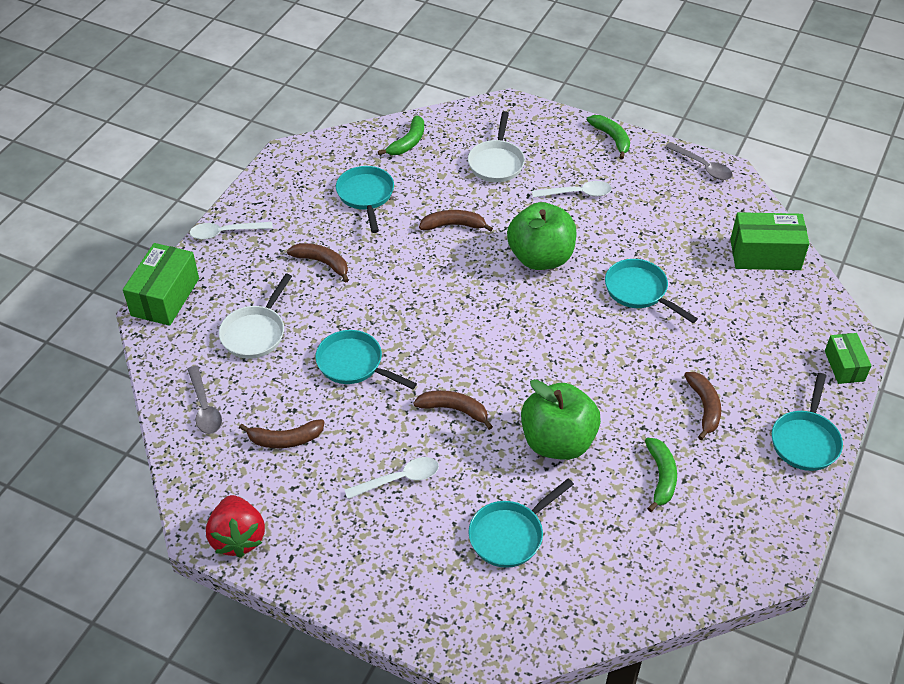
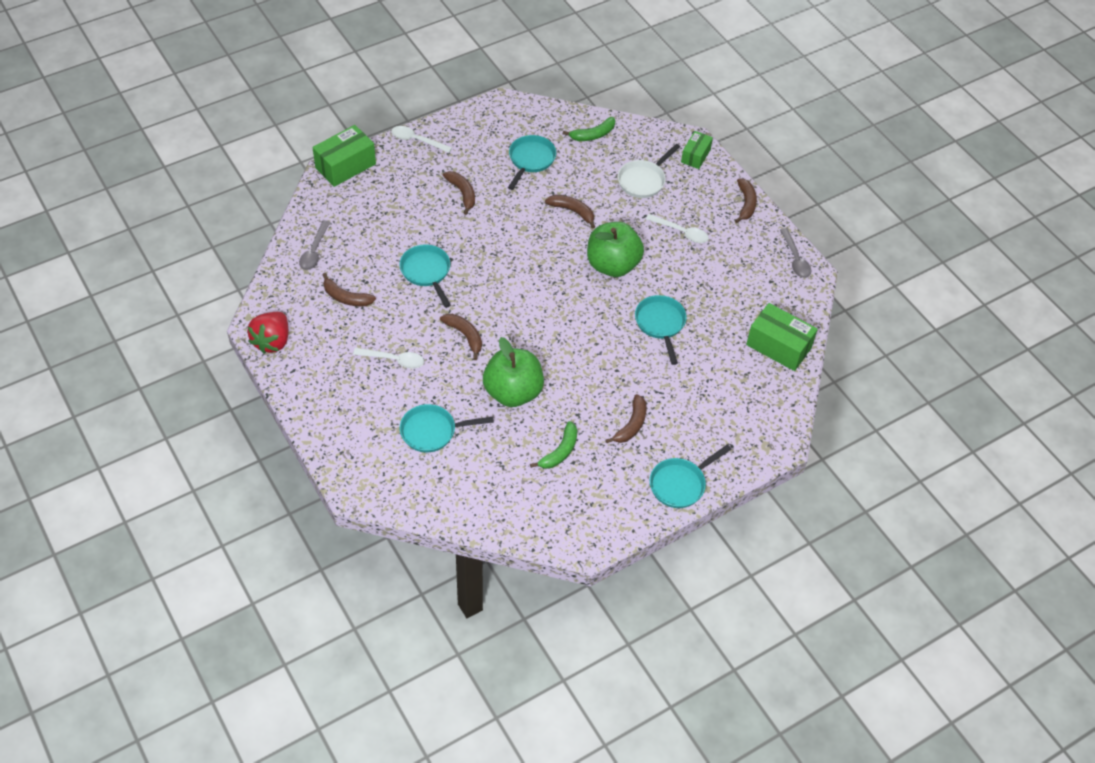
camera: 30 degrees right, 5 degrees up
white pan [219,274,292,359] -> none
green banana [587,115,630,159] -> brown banana [735,178,757,223]
green box [825,333,871,384] -> green box moved to [681,131,713,169]

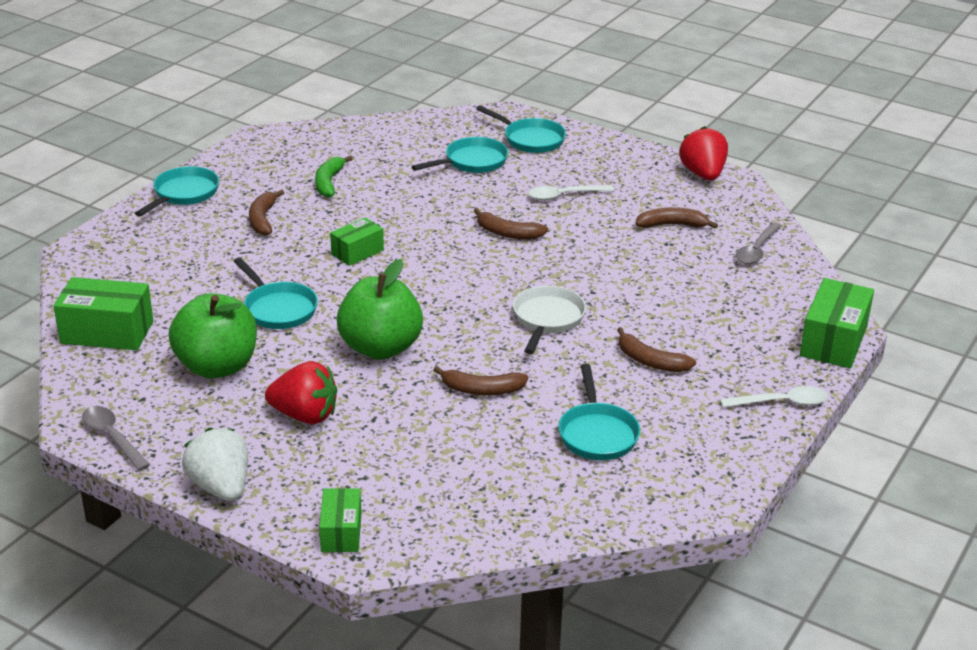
camera: 155 degrees right, 20 degrees down
grey spoon [299,220,330,270] -> grey spoon turned 135 degrees counterclockwise [736,223,782,264]
turquoise pan [399,244,451,308] -> turquoise pan moved to [476,105,566,153]
green apple [483,337,544,407] -> green apple moved to [169,293,257,379]
green banana [563,117,615,141] -> none
white pan [618,144,680,198] -> white pan moved to [513,286,586,354]
white spoon [646,214,709,243] -> red strawberry [265,361,337,424]
brown banana [735,178,757,223] -> white strawberry [182,428,248,501]
none -> green box [330,217,384,266]

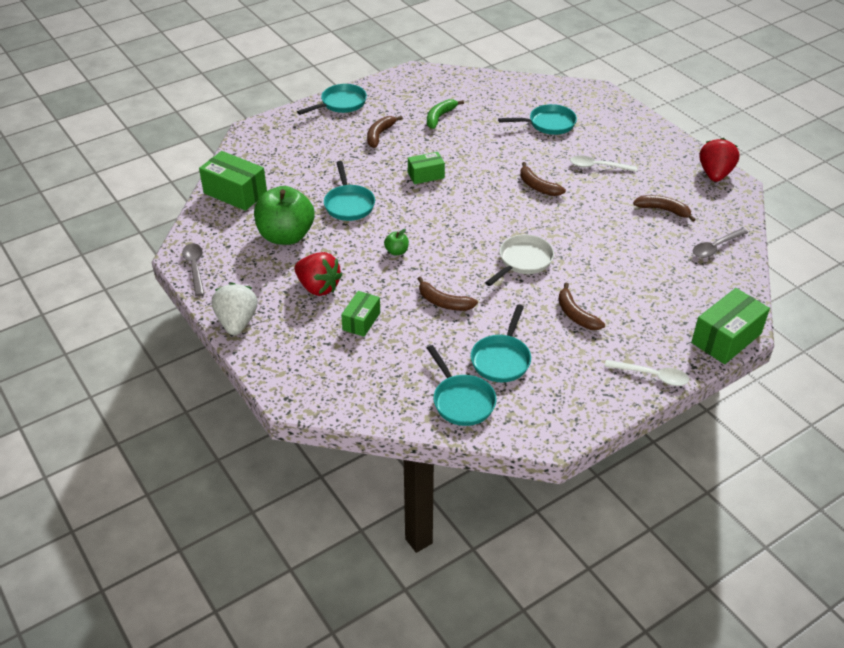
camera: 25 degrees right, 10 degrees up
green box [319,488,362,552] -> green box moved to [341,291,380,337]
green apple [337,259,423,360] -> green apple [384,229,409,256], size x0.41
turquoise pan [476,105,566,153] -> turquoise pan moved to [427,345,497,426]

